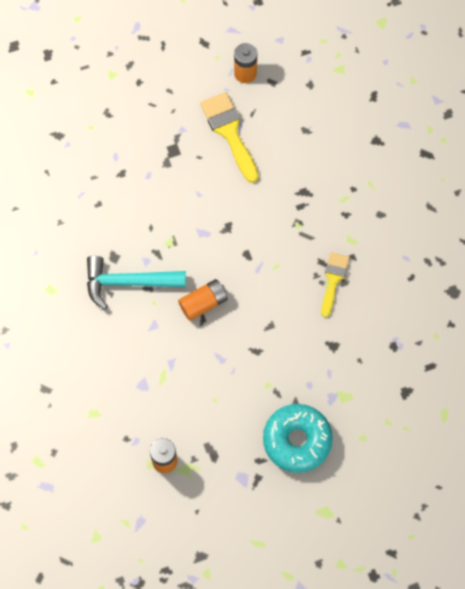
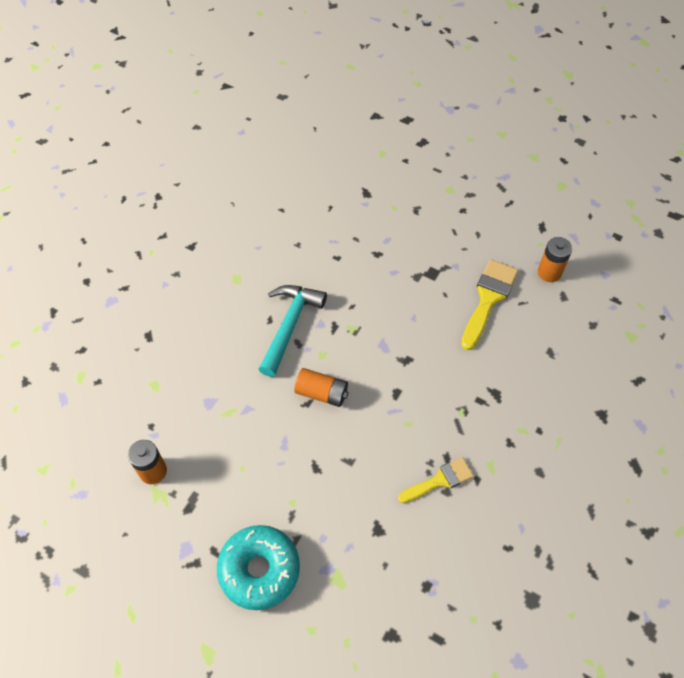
camera: 50 degrees right, 10 degrees down
turquoise hammer [87,256,186,310] -> turquoise hammer turned 60 degrees clockwise [258,285,327,377]

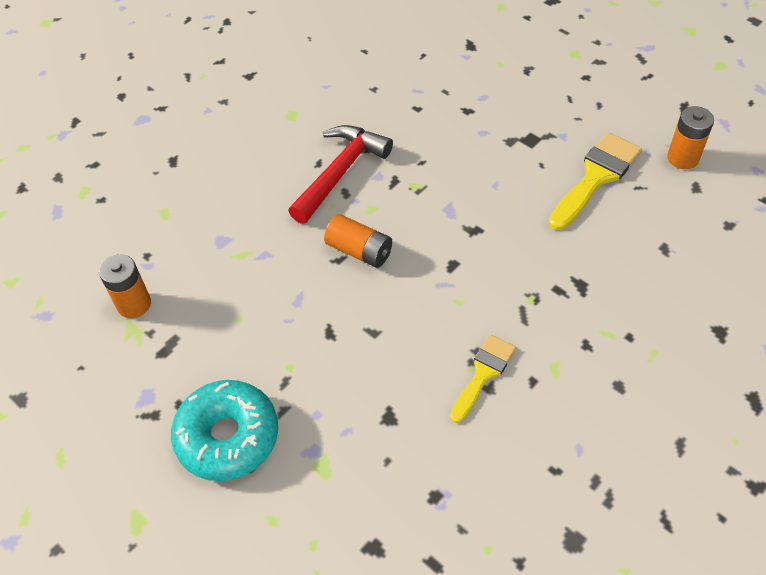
camera: 15 degrees right, 5 degrees down
turquoise hammer [258,285,327,377] -> red hammer [288,125,393,224]
yellow brush [398,457,474,503] -> yellow brush turned 45 degrees counterclockwise [450,335,516,423]

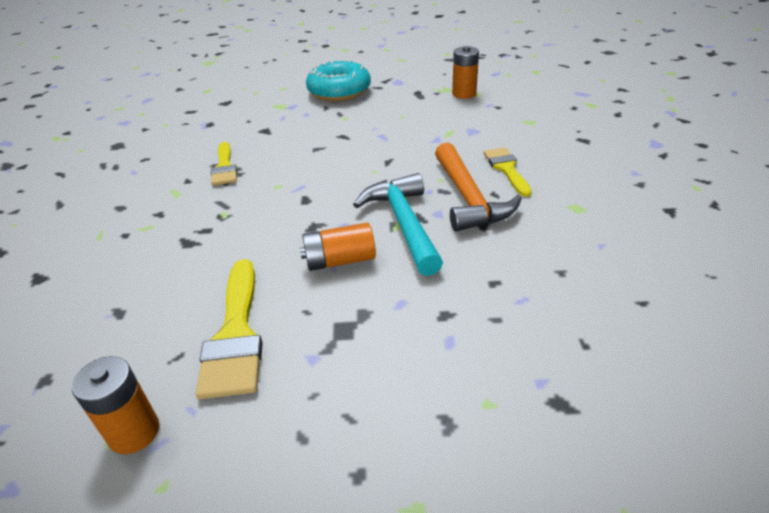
camera: 135 degrees right, 15 degrees down
red hammer [288,125,393,224] -> orange hammer [435,143,522,231]
orange battery [324,214,392,268] -> orange battery moved to [300,223,376,271]
none -> turquoise hammer [353,173,443,276]
none -> yellow brush [484,147,532,197]

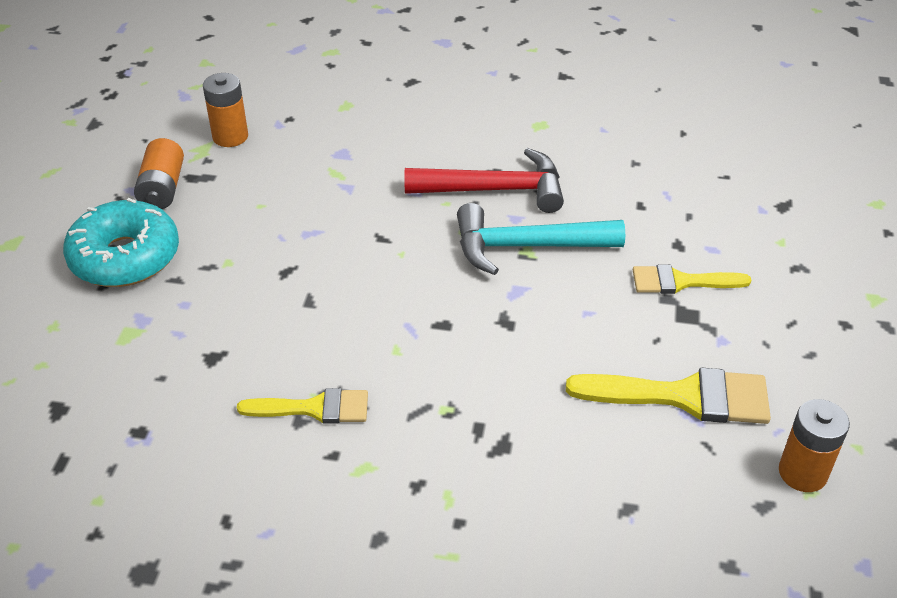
camera: 80 degrees left, 5 degrees up
orange battery [300,223,376,271] -> orange battery moved to [134,138,184,209]
orange hammer [435,143,522,231] -> red hammer [405,148,564,213]
yellow brush [484,147,532,197] -> yellow brush moved to [633,265,751,294]

